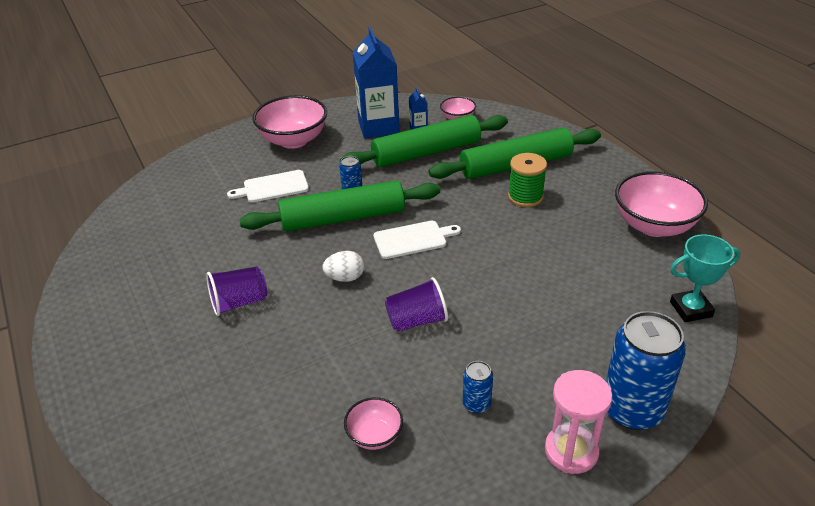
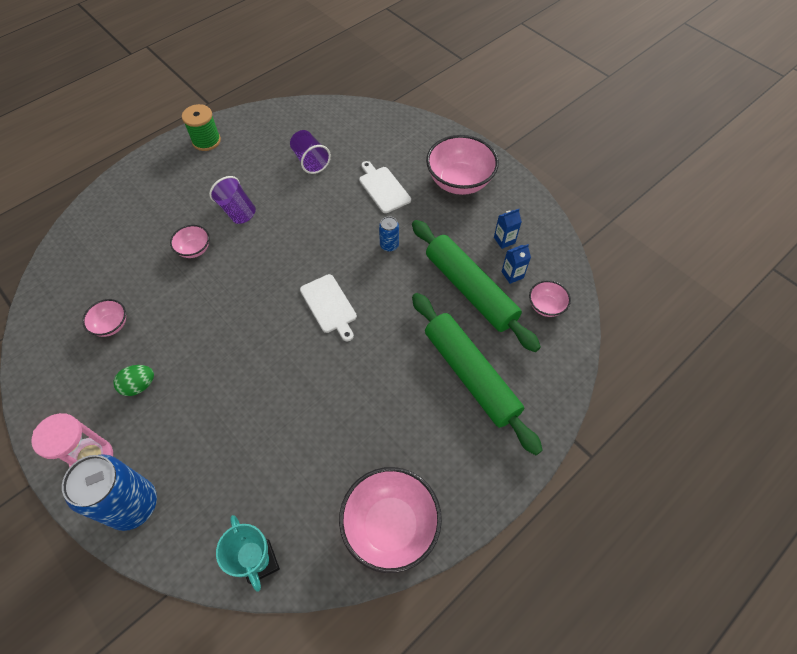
camera: 75 degrees right, 20 degrees up
green rolling pin [239,180,440,232] -> none
white egg [322,251,364,282] -> none
blue carton [353,27,400,139] -> blue carton [494,209,522,249], size x0.43
purple cup [385,277,448,332] -> purple cup moved to [290,130,331,174]
blue can [463,361,493,413] -> green egg [113,365,154,396]
green spool [508,153,547,207] -> green spool moved to [182,104,221,151]
none -> pink bowl [170,225,210,258]

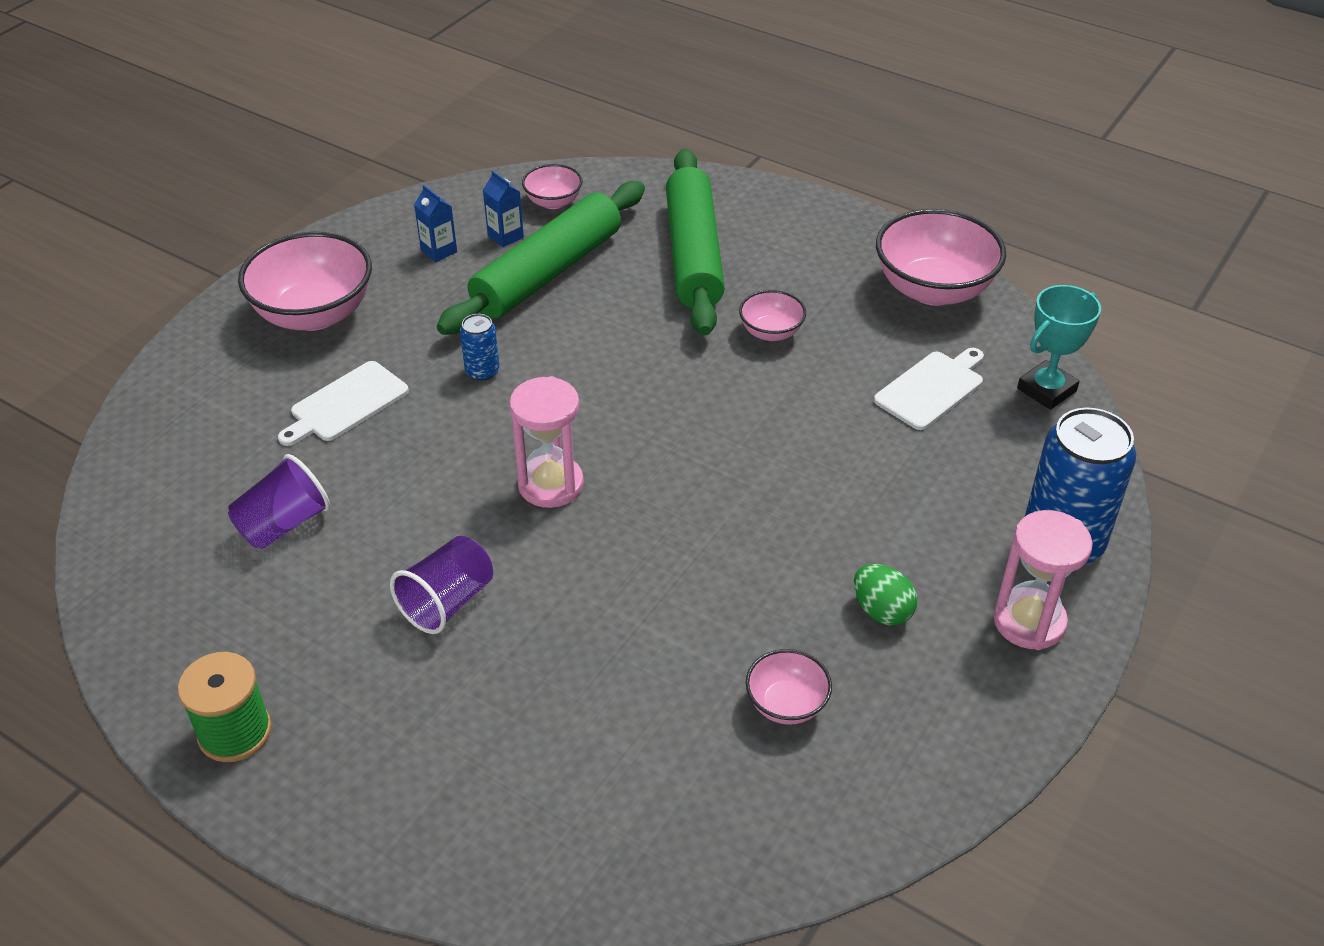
camera: 105 degrees left, 15 degrees down
pink bowl [170,225,210,258] -> pink bowl moved to [739,290,806,341]
white cutting board [300,274,357,341] -> white cutting board moved to [874,348,984,430]
green rolling pin [412,293,543,455] -> green rolling pin turned 45 degrees counterclockwise [666,149,725,335]
none -> pink hourglass [509,376,584,508]

